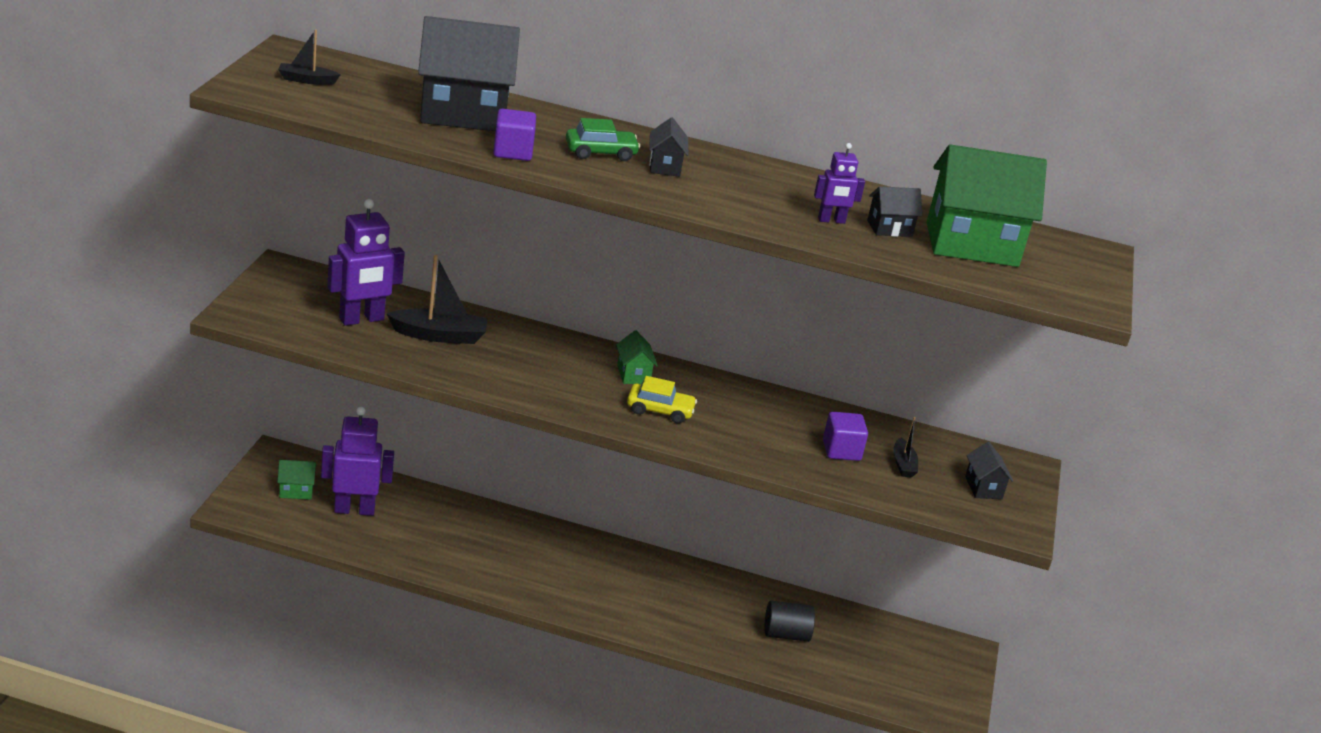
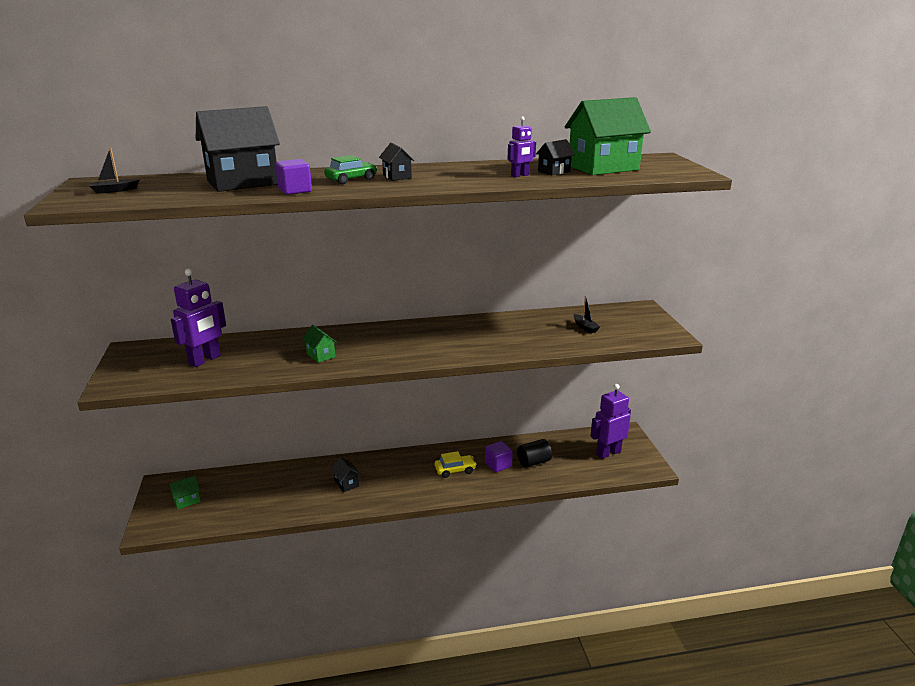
camera: 20 degrees left, 5 degrees down
purple robot [321,406,394,516] -> purple robot moved to [590,384,631,459]
black boat [387,255,487,344] -> none
green house [616,330,658,384] -> green house moved to [302,325,337,363]
yellow car [627,376,697,423] -> yellow car moved to [435,451,477,478]
purple cube [823,412,868,461] -> purple cube moved to [485,441,513,472]
black house [965,442,1013,499] -> black house moved to [331,457,361,492]

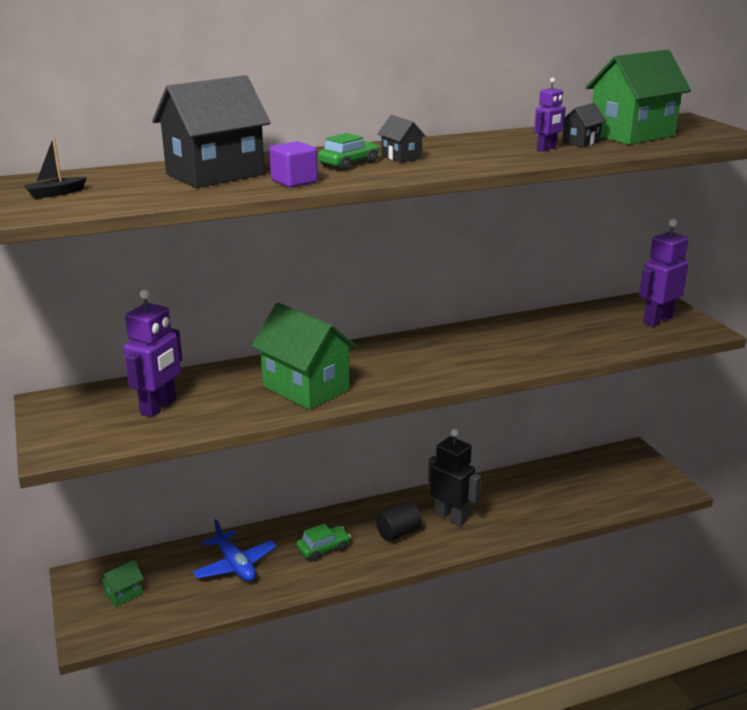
camera: 10 degrees left, 0 degrees up
green house [302,325,337,363] -> green house [251,303,357,410], size x2.22
black house [331,457,361,492] -> green car [296,524,351,561]
yellow car [435,451,477,478] -> black robot [428,429,481,526]
purple cube [485,441,513,472] -> none
black cylinder [517,439,552,468] -> black cylinder moved to [376,502,422,542]
black boat [574,295,600,333] -> none
purple robot [590,384,631,459] -> purple robot moved to [639,219,689,327]
none -> blue plane [193,519,277,582]

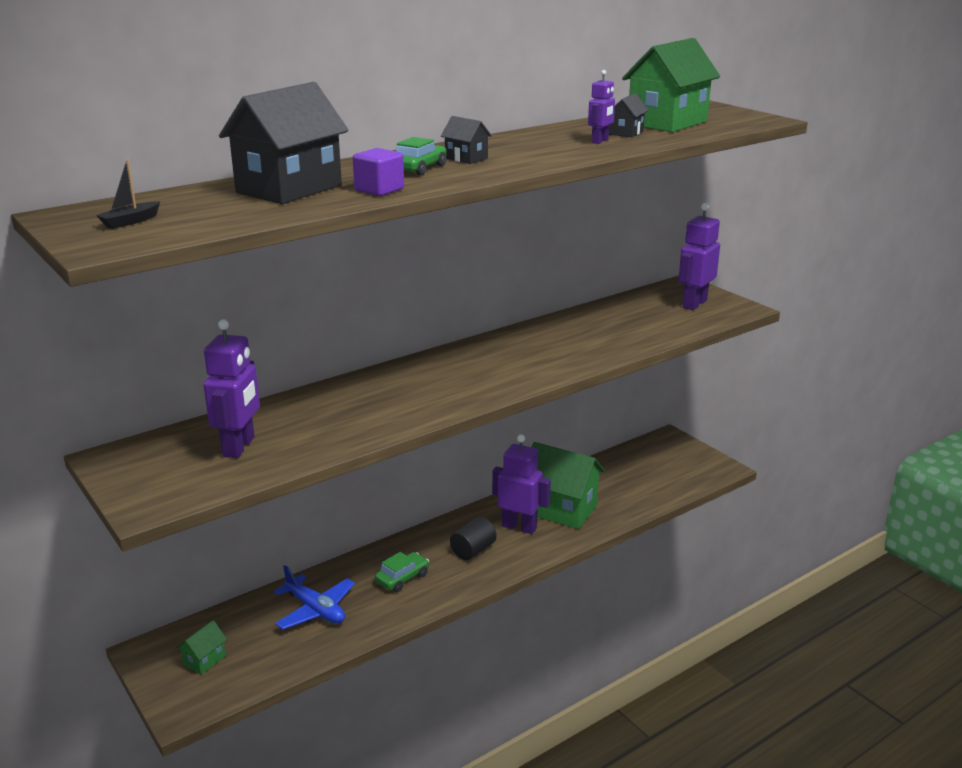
camera: 15 degrees left, 0 degrees up
green house [251,303,357,410] -> green house moved to [532,442,605,529]
black robot [428,429,481,526] -> purple robot [492,434,551,534]

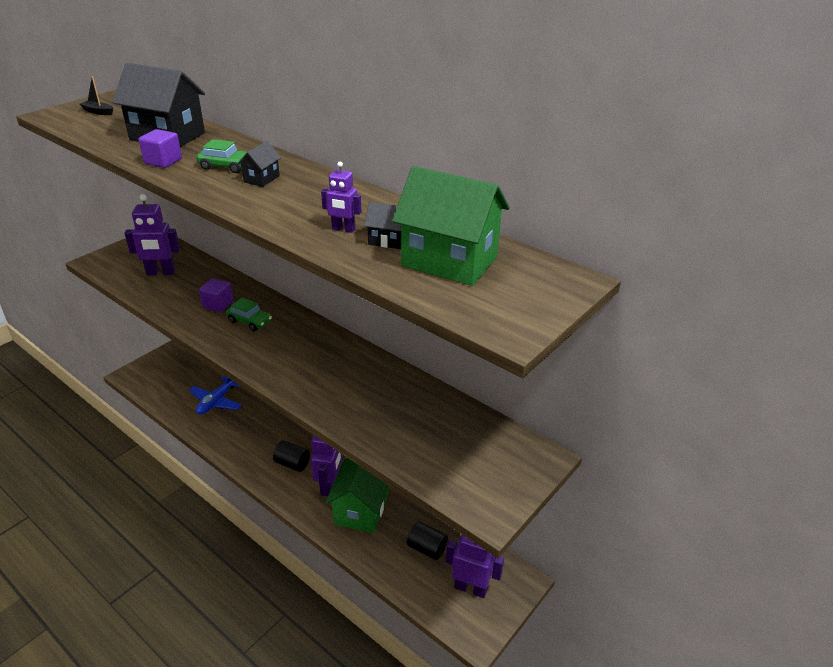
camera: 75 degrees right, 10 degrees up
green house [176,620,227,675] -> none
green car [375,552,429,592] -> green car moved to [226,297,272,331]
purple robot [678,203,720,310] -> purple robot moved to [446,535,504,598]
none -> purple cube [199,278,233,312]
none -> black cylinder [407,521,448,560]

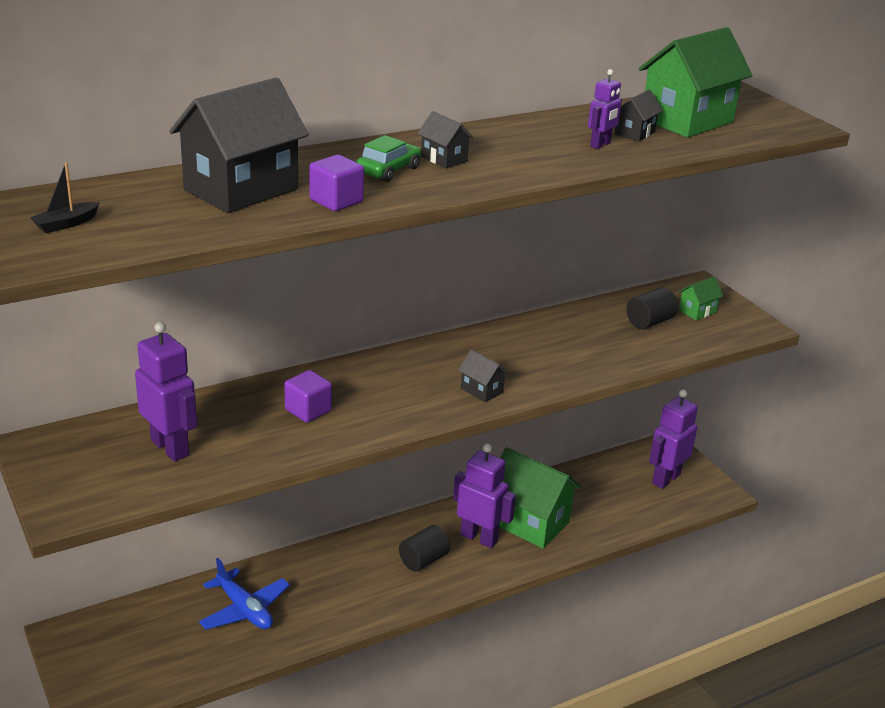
camera: 70 degrees left, 5 degrees down
purple robot [125,194,180,276] -> purple robot turned 60 degrees counterclockwise [135,322,197,461]
green car [226,297,272,331] -> none
black cylinder [407,521,448,560] -> black cylinder moved to [627,287,678,329]
none -> black house [458,349,509,403]
none -> green house [678,277,723,320]

